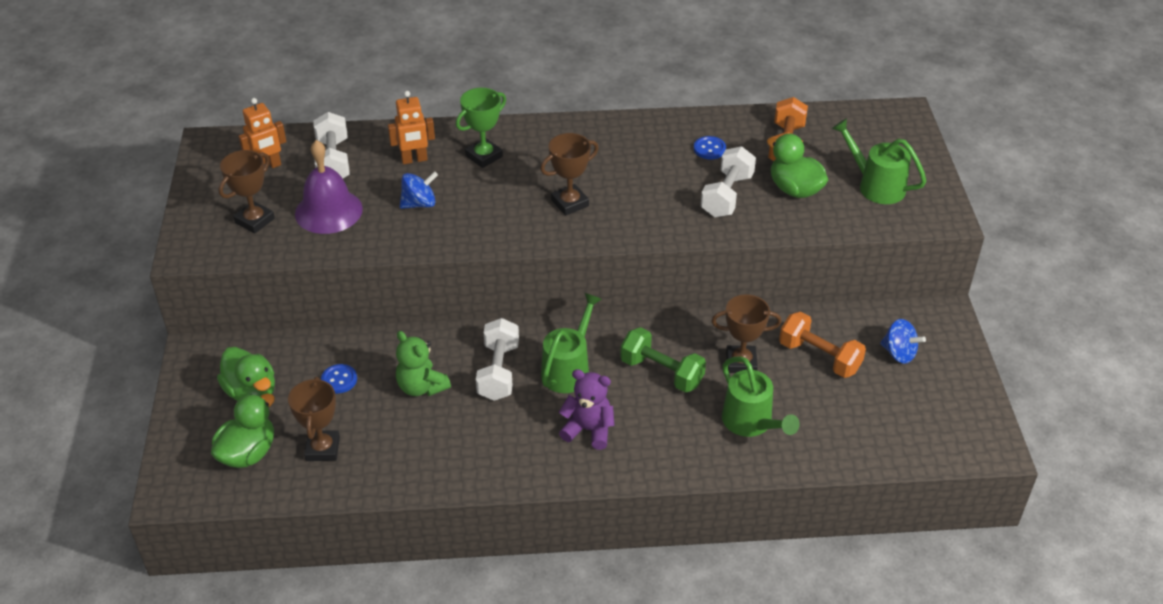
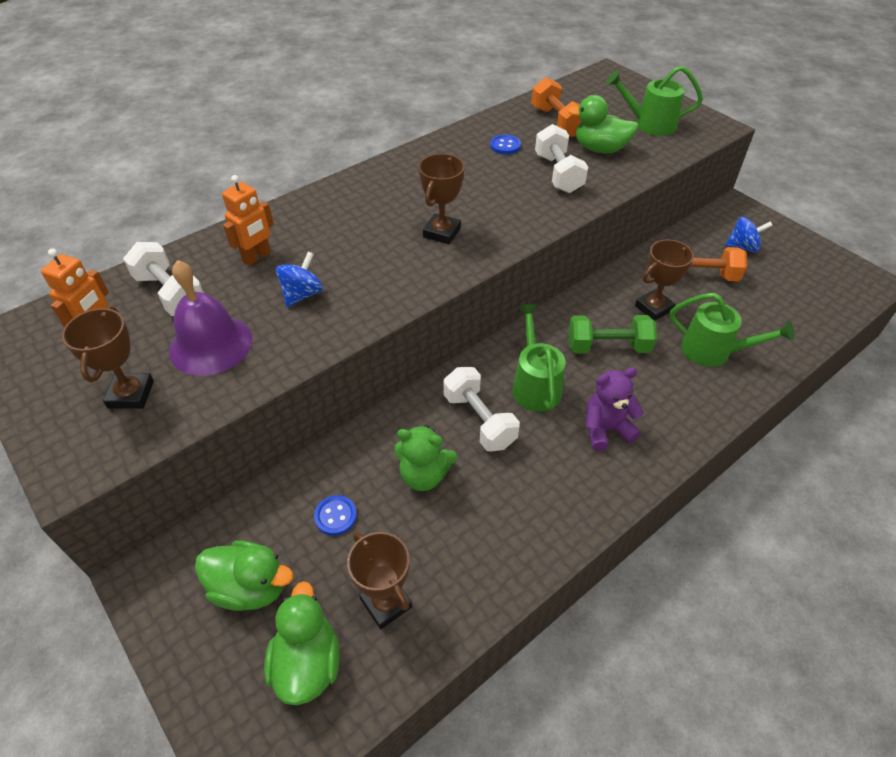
camera: 35 degrees left, 5 degrees up
green trophy [456,88,506,168] -> none

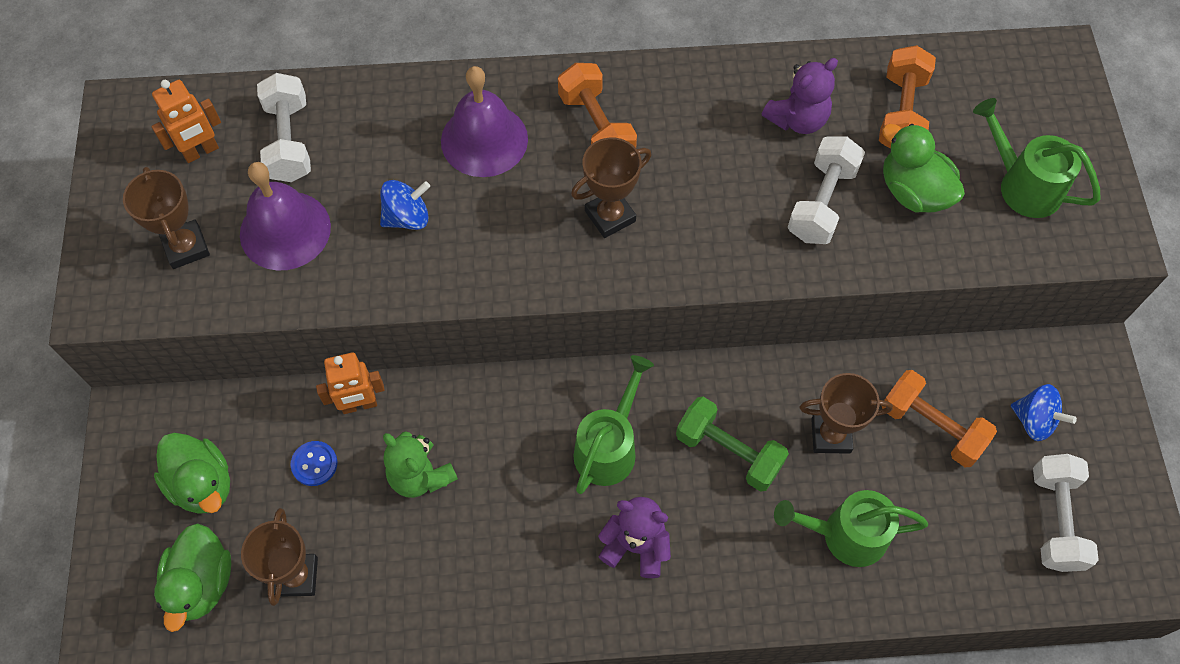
camera: 35 degrees right, 15 degrees up
brown trophy [62,306,154,409] -> brown trophy turned 60 degrees counterclockwise [123,167,210,269]
orange robot [222,175,274,266] -> orange robot moved to [316,352,385,414]
green duck [264,581,339,705] -> green duck turned 150 degrees clockwise [154,523,231,632]
white dumbbell [443,367,520,452] -> white dumbbell moved to [1033,454,1099,572]
blue button [490,134,521,155] -> purple teddy bear [762,58,838,134]
green watering can [669,293,795,367] -> green watering can turned 120 degrees clockwise [774,490,928,567]
none -> purple bell [441,66,528,177]
none -> orange dumbbell [558,63,637,148]

